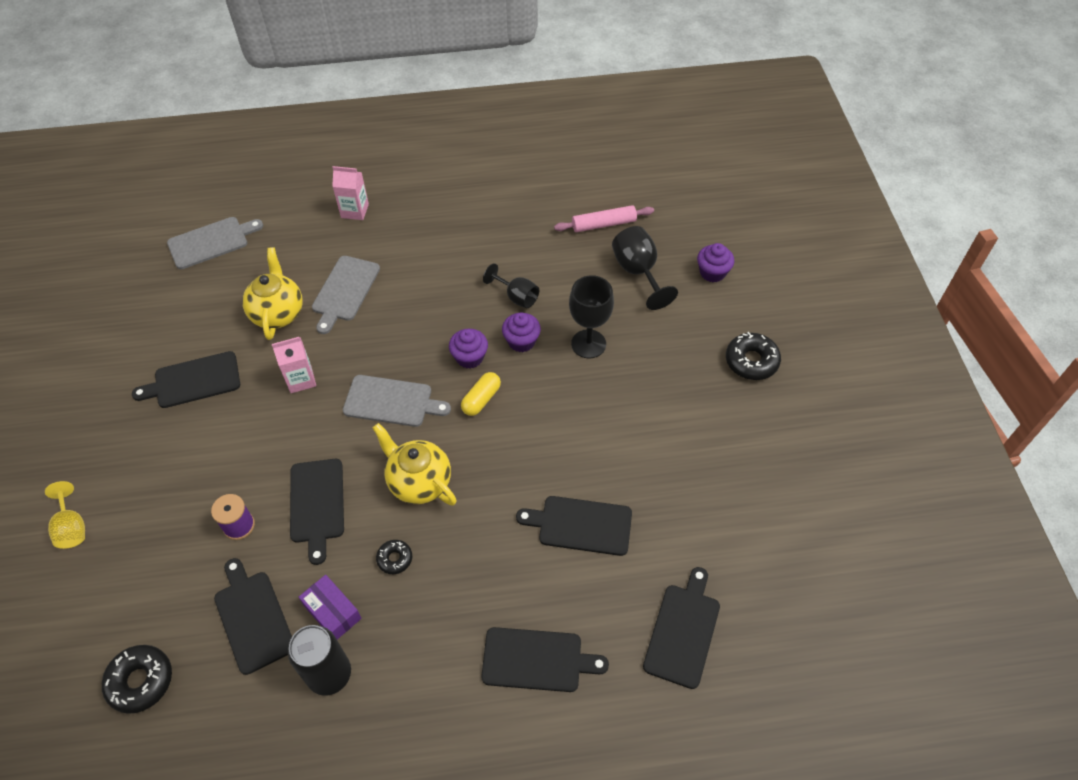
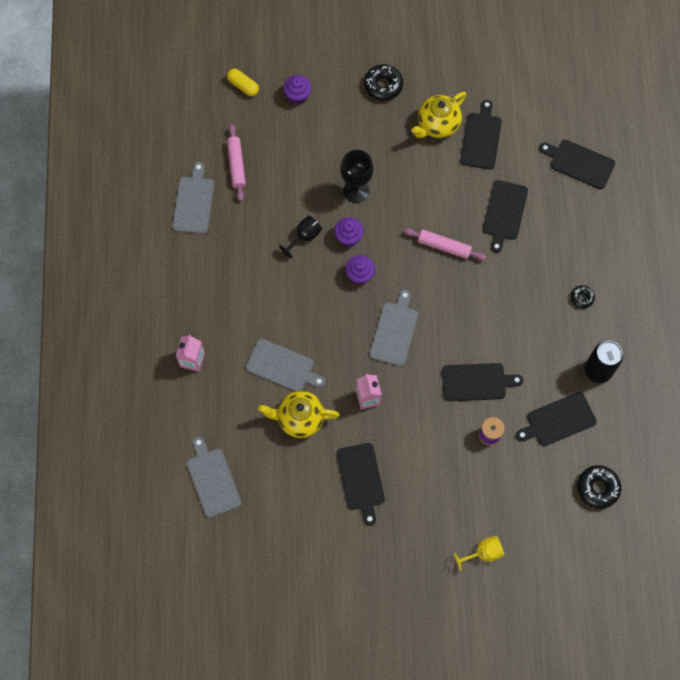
camera: 85 degrees left, 15 degrees up
purple box [299,575,362,639] -> none
yellow teapot [373,423,457,506] -> yellow teapot moved to [411,92,467,138]
black donut [376,540,412,574] -> black donut moved to [570,285,595,309]
yellow capsule [461,372,501,416] -> yellow capsule moved to [227,68,259,96]
black cutting board [481,627,609,692] -> black cutting board moved to [460,100,502,170]
black goblet [612,226,678,310] -> none
none -> grey cutting board [173,162,214,234]
none -> pink rolling pin [404,228,486,260]

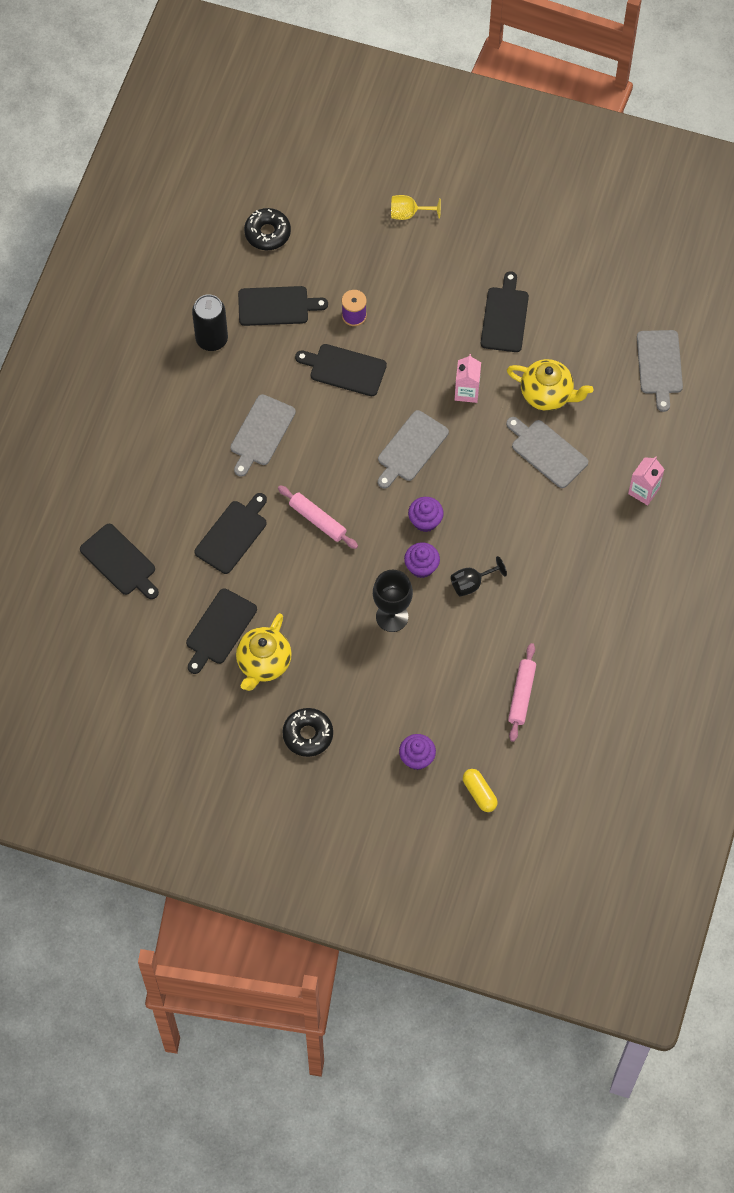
camera: 160 degrees left, 5 degrees down
grey cutting board [173,162,214,234] -> grey cutting board moved to [230,394,296,477]
yellow teapot [411,92,467,138] -> yellow teapot turned 135 degrees clockwise [236,613,292,691]
black donut [570,285,595,309] -> none

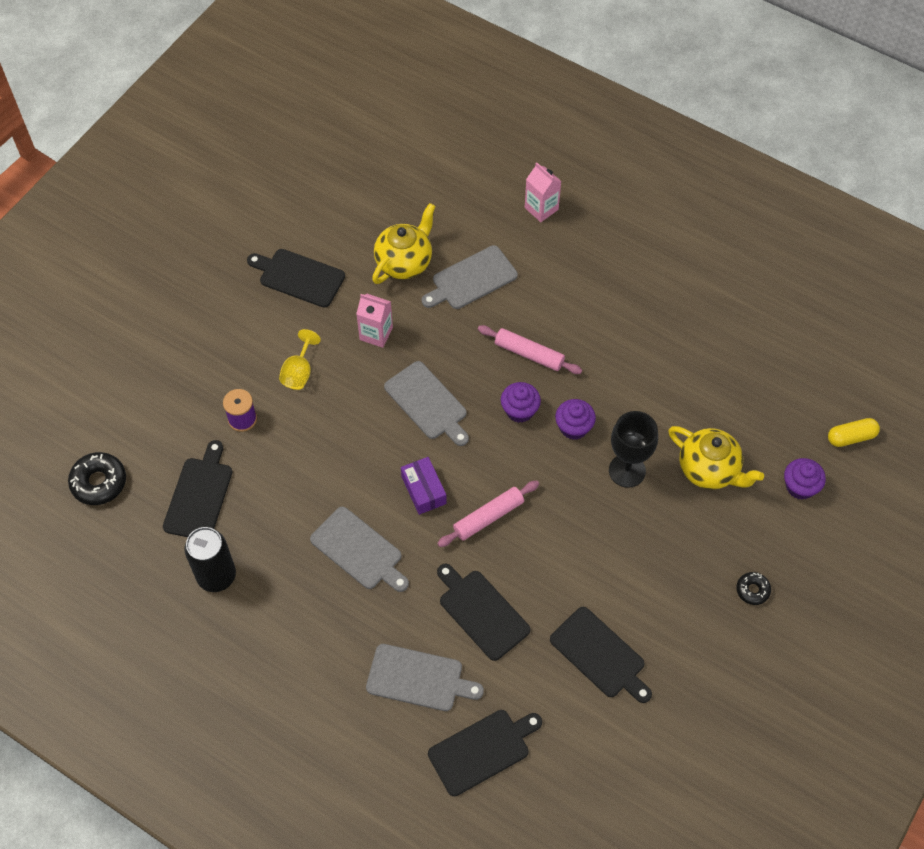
camera: 75 degrees left, 5 degrees down
yellow teapot [236,613,292,691] -> yellow teapot moved to [668,426,764,490]
black donut [282,708,333,757] -> black donut [736,572,771,605], size x0.58
black cutting board [295,344,387,396] -> none
yellow goblet [391,195,441,220] -> yellow goblet moved to [279,329,321,390]
black goblet [451,556,507,596] -> none
pink rolling pin [508,643,536,742] -> pink rolling pin moved to [478,325,582,374]
grey cutting board [637,330,683,412] -> grey cutting board moved to [366,644,484,711]
none -> purple box [401,457,447,515]

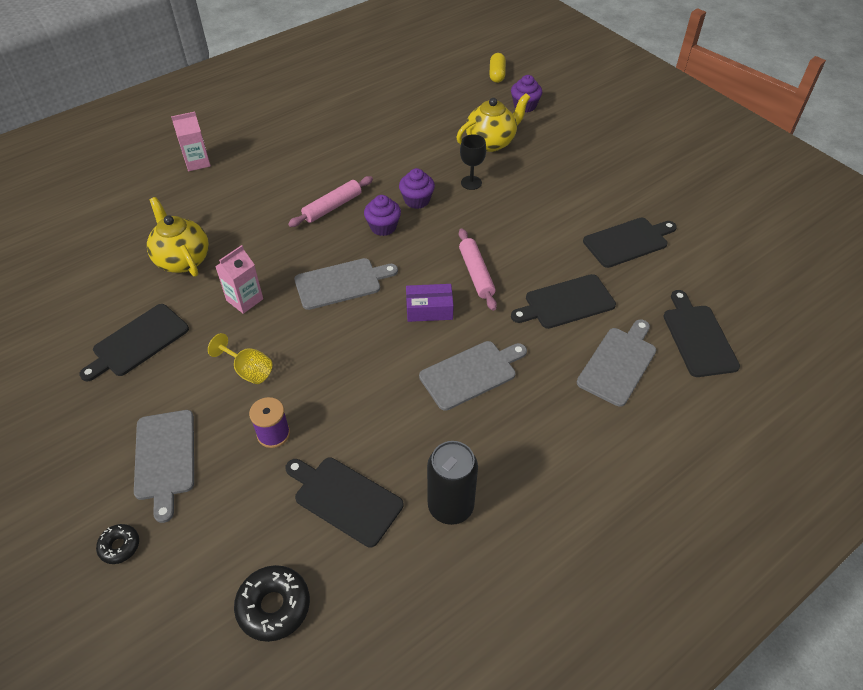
camera: 70 degrees left, 10 degrees down
grey cutting board [422,245,518,309] -> grey cutting board moved to [134,410,194,523]
black goblet [609,411,658,488] -> black goblet [460,134,486,190], size x0.67
black donut [736,572,771,605] -> black donut moved to [96,524,139,564]

